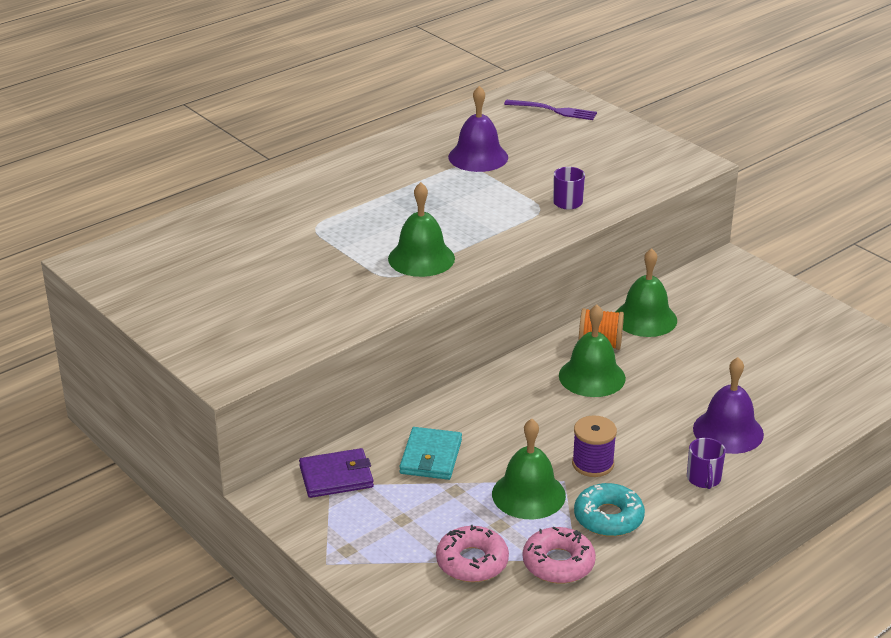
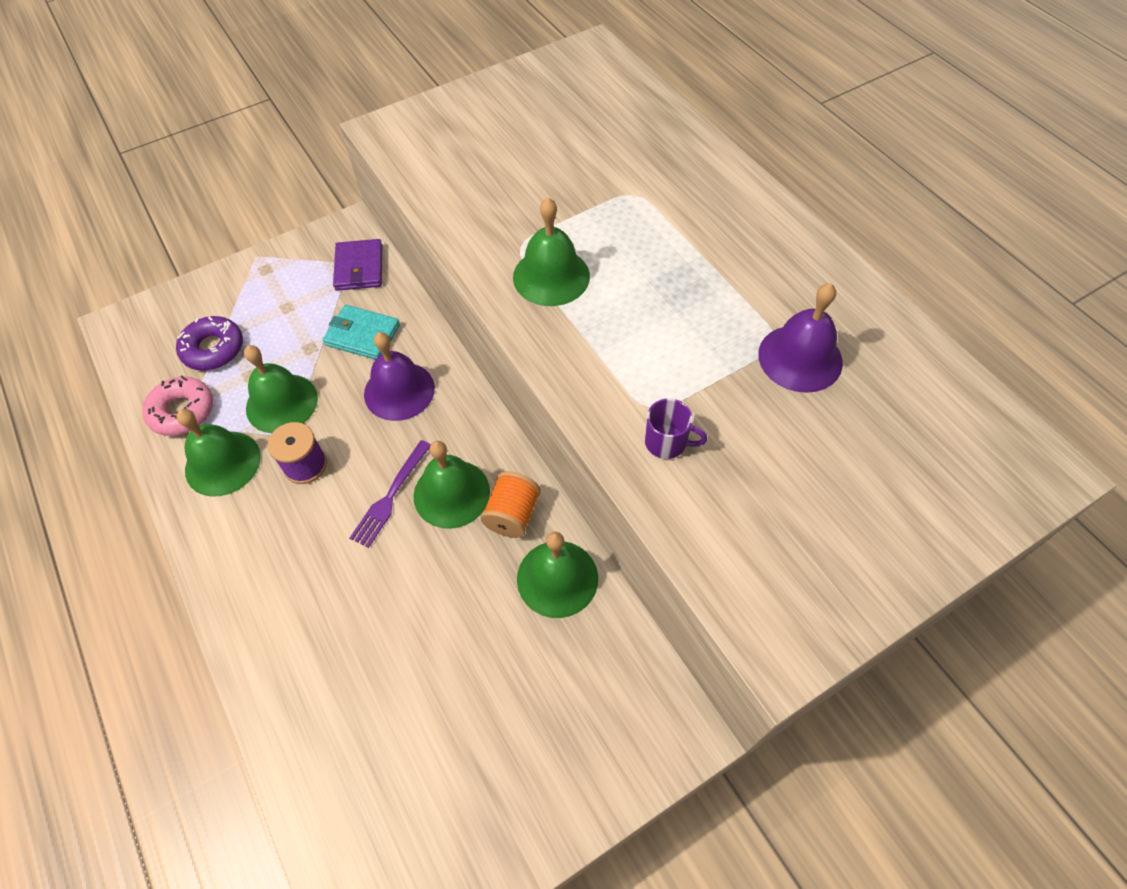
camera: 100 degrees right, 25 degrees up
pink donut [436,525,509,582] -> purple donut [176,316,243,371]
purple fork [504,100,597,120] -> purple fork moved to [350,440,431,548]
turquoise donut [574,483,645,537] -> green bell [177,409,261,497]
purple mug [687,438,726,489] -> none
purple bell [693,357,764,454] -> purple bell moved to [364,332,435,421]

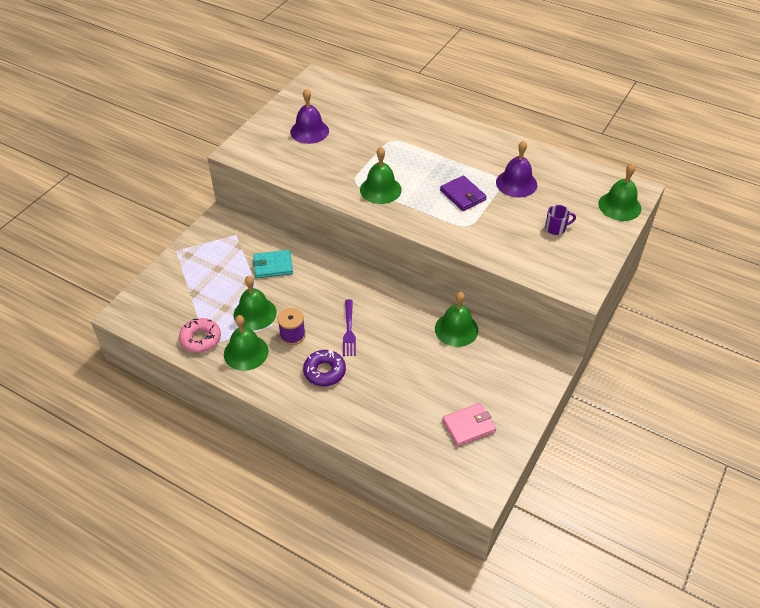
camera: 30 degrees left, 10 degrees down
purple donut [176,316,243,371] -> purple donut moved to [303,350,346,386]
purple wallet [333,239,382,291] -> purple wallet moved to [440,175,487,211]
purple bell [364,332,435,421] -> purple bell moved to [290,88,329,144]
green bell [414,441,490,529] -> green bell moved to [598,163,641,221]
orange spool [480,471,541,538] -> none
purple mug [645,399,707,459] -> purple mug moved to [545,205,576,235]
none -> pink wallet [442,403,496,446]

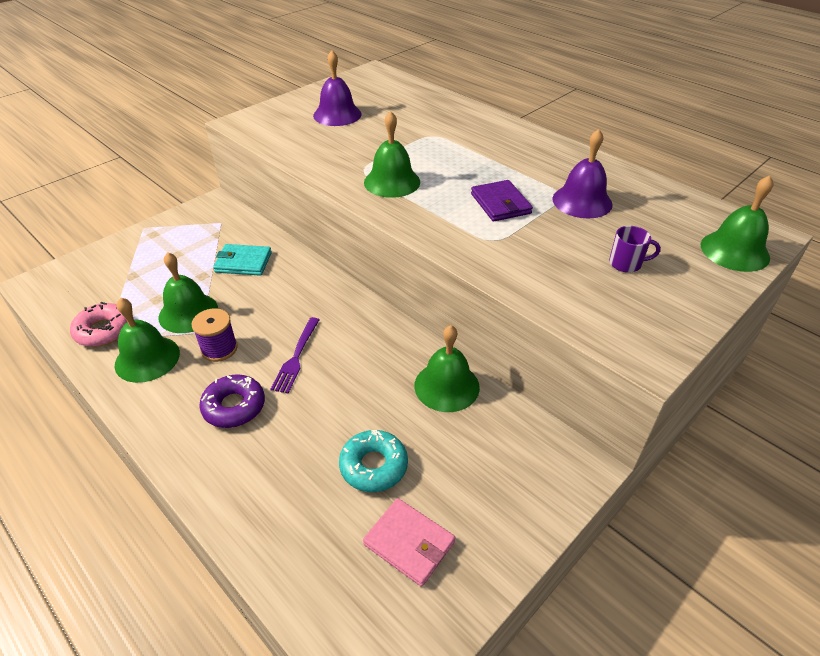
camera: 15 degrees right, 5 degrees down
pink wallet [442,403,496,446] -> pink wallet turned 45 degrees clockwise [363,498,455,587]
none -> turquoise donut [339,430,408,492]

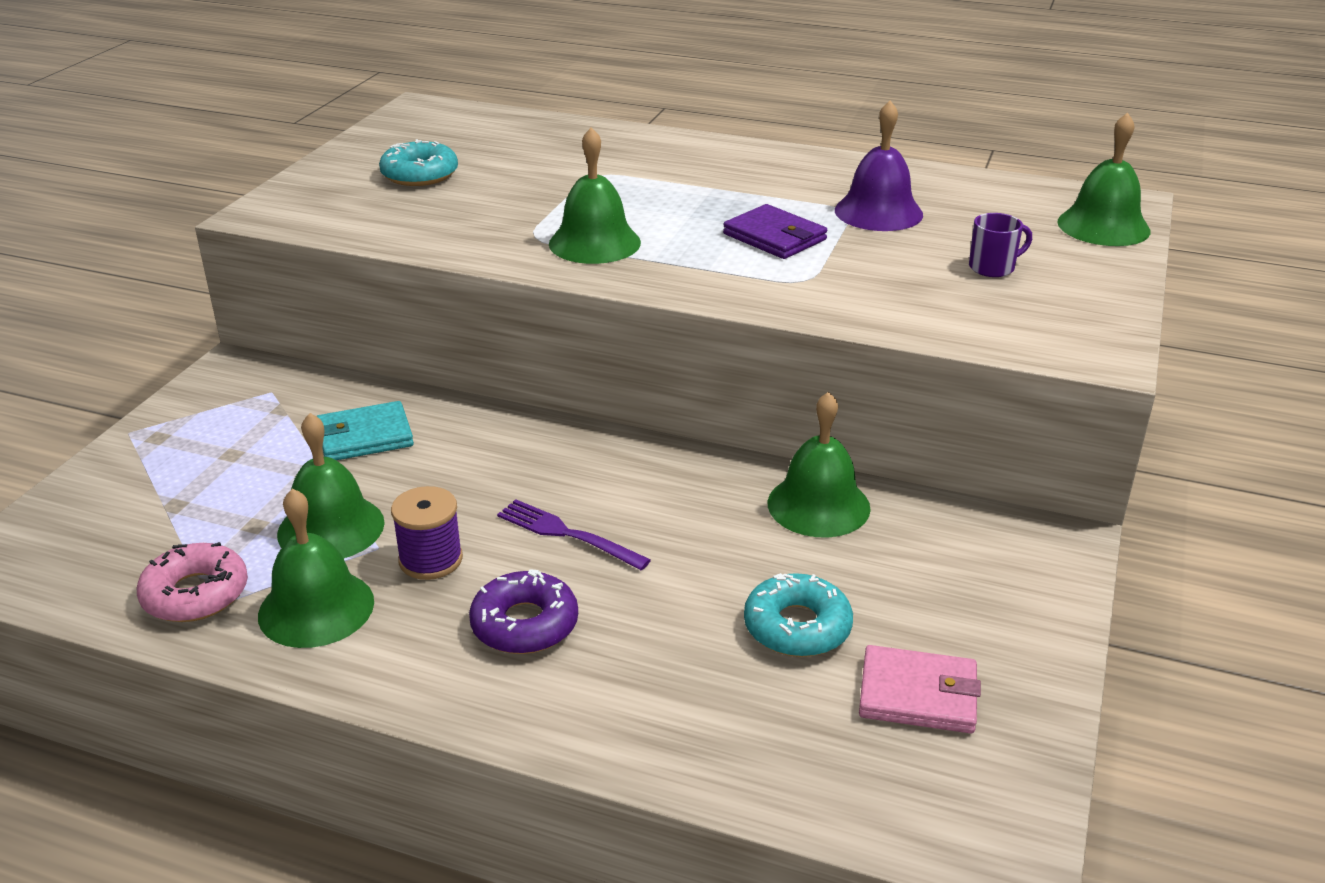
camera: 25 degrees left, 10 degrees down
purple fork [270,317,319,393] -> purple fork turned 135 degrees clockwise [497,499,651,570]
purple bell [313,50,362,126] -> turquoise donut [379,139,458,186]

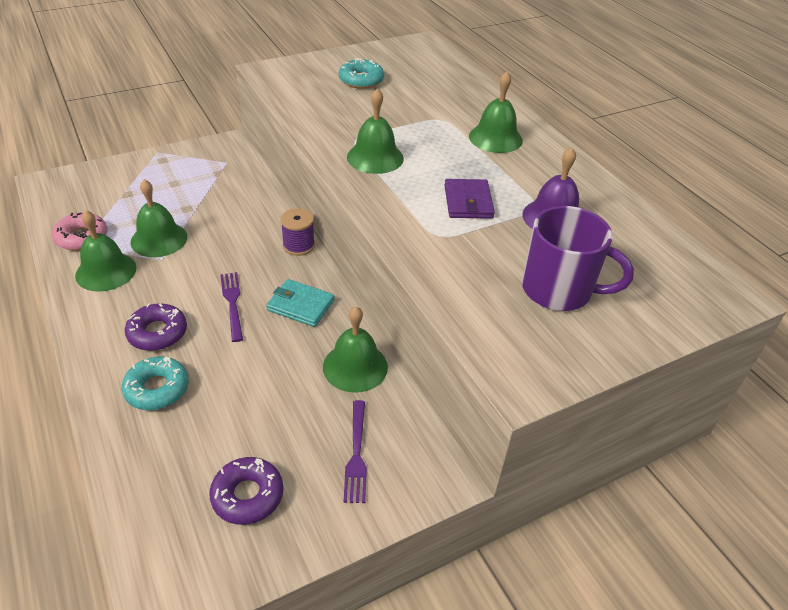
camera: 40 degrees right, 10 degrees up
turquoise wallet [316,401,414,460] -> turquoise wallet moved to [266,279,335,327]
purple spool [391,486,463,580] -> purple spool moved to [280,208,315,256]
turquoise donut [744,573,853,657] -> turquoise donut moved to [122,357,189,410]
pink wallet [859,645,981,734] -> purple donut [209,457,283,525]
purple mug [969,213,1032,277] -> purple mug [522,206,634,311], size x2.11
green bell [1057,112,1150,246] -> green bell moved to [469,71,523,153]
none -> purple fork [343,400,367,503]

